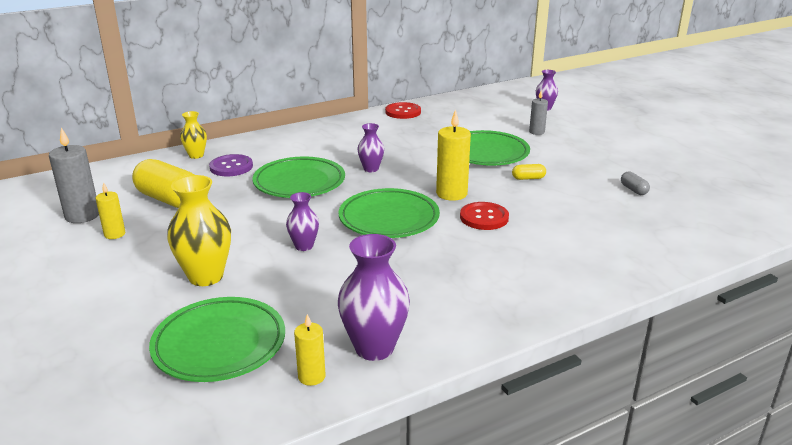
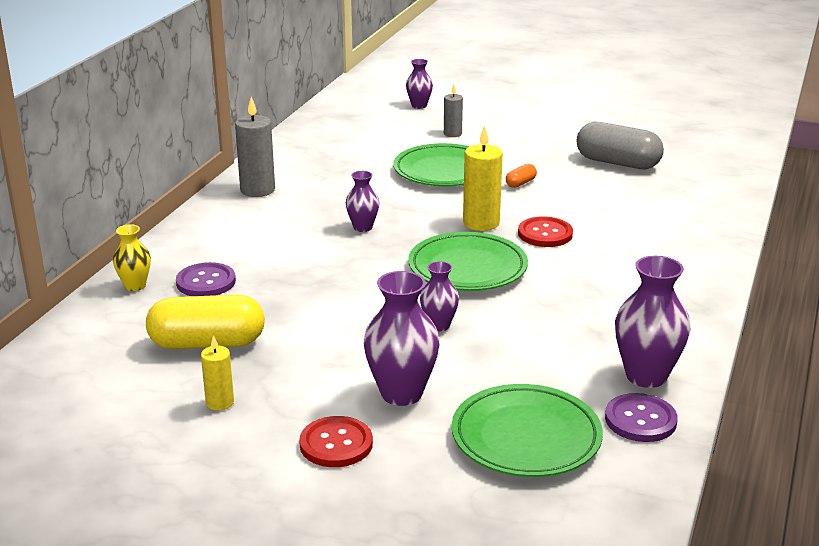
camera: 40 degrees left, 0 degrees up
grey candle [49,128,99,223] -> grey candle moved to [235,97,275,197]
yellow vase [167,175,231,286] -> purple vase [363,271,440,406]
green plate [253,157,345,198] -> none
yellow candle [294,314,325,386] -> purple button [605,393,678,442]
red button [385,102,421,119] -> red button moved to [299,416,373,467]
yellow capsule [512,164,546,180] -> orange capsule [506,164,537,188]
grey capsule [621,172,650,195] -> grey capsule [577,122,664,169], size x2.33

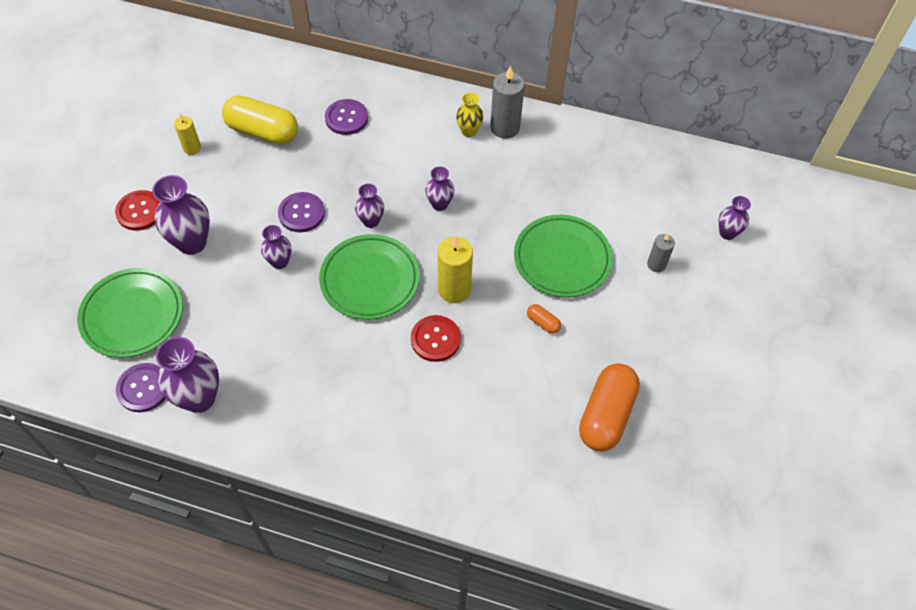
camera: 85 degrees right, 30 degrees up
yellow vase [113,224,151,291] -> yellow vase moved to [456,92,484,137]
yellow capsule [146,295,265,349] -> yellow capsule turned 60 degrees counterclockwise [222,95,298,144]
grey capsule [577,122,664,169] -> orange capsule [579,363,640,451]
none -> purple button [278,192,325,232]
none -> purple vase [355,184,384,228]

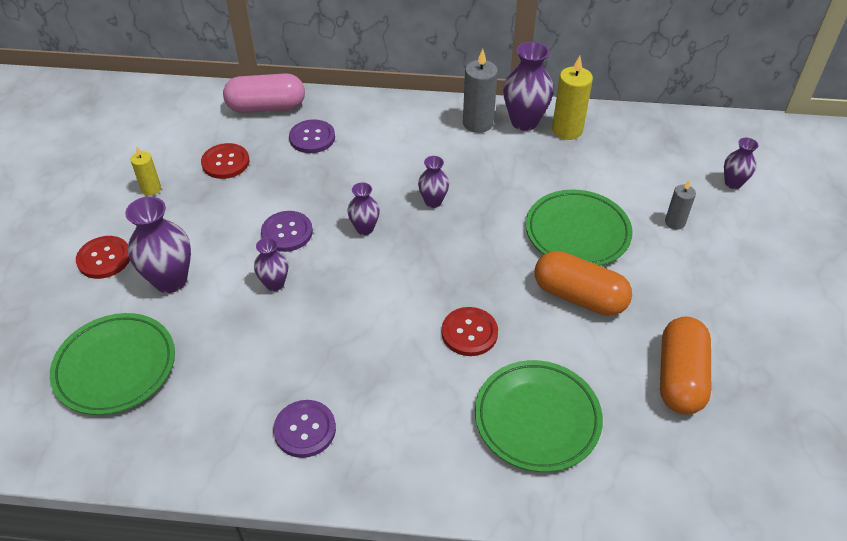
camera: 10 degrees left, 10 degrees down
purple button [116,363,166,412] -> purple button moved to [273,400,336,458]
purple vase [156,337,219,413] -> purple vase moved to [503,42,554,131]
yellow capsule [222,95,298,144] -> red button [201,143,249,179]
green plate [319,234,420,320] -> green plate moved to [475,360,603,472]
yellow candle [437,235,473,303] -> yellow candle moved to [552,56,593,140]
yellow vase [456,92,484,137] -> none
orange capsule [527,304,561,334] -> orange capsule [535,251,632,316], size x2.33
none -> pink capsule [223,73,305,113]

